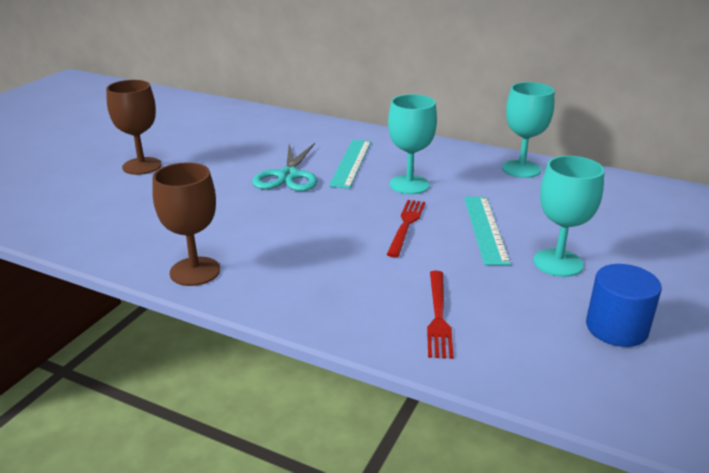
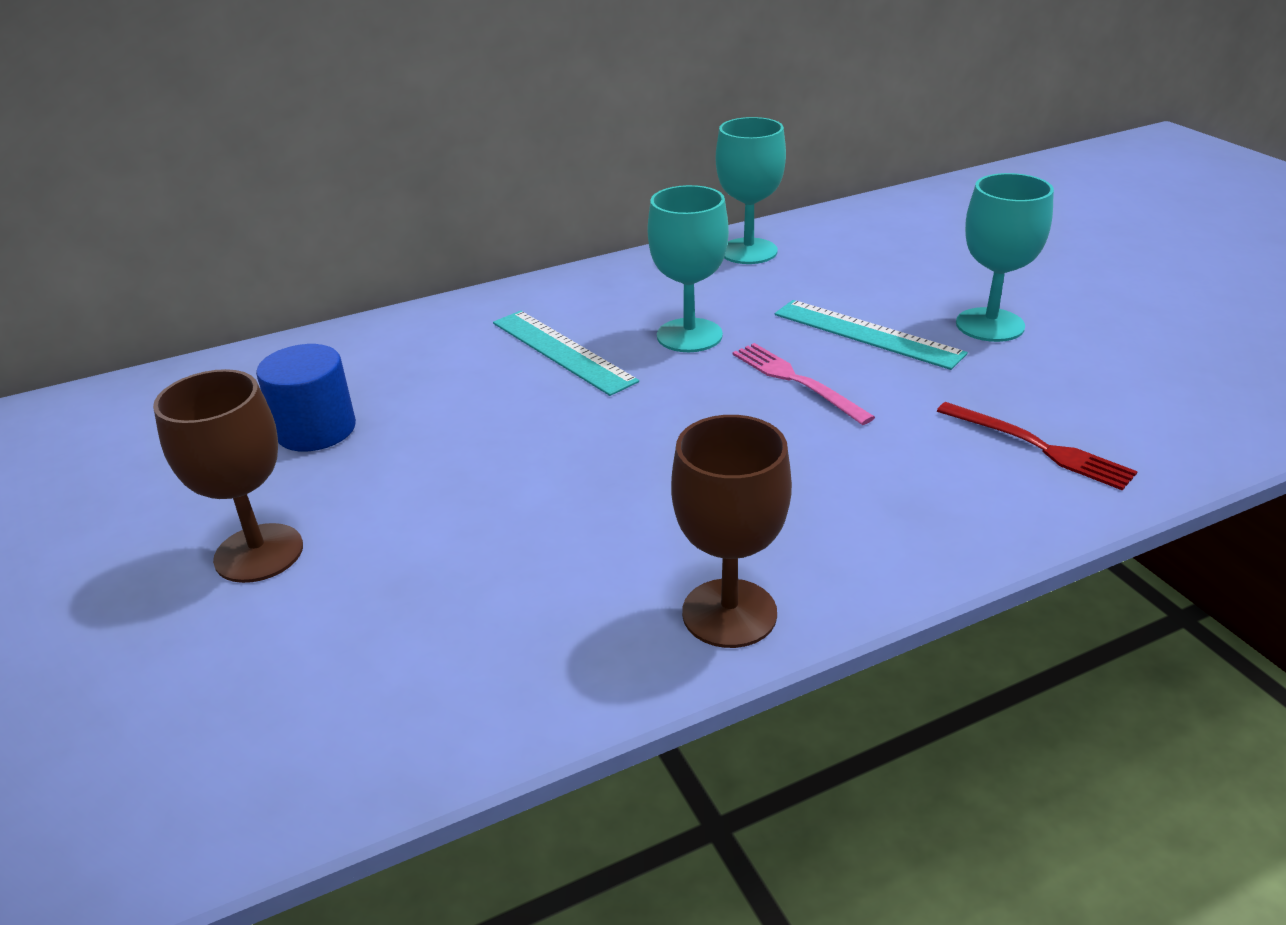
camera: 50 degrees left, 5 degrees up
turquoise scissors [253,143,317,191] -> none
red fork [387,200,425,257] -> pink fork [732,343,875,425]
blue cylinder [586,264,662,347] -> blue cylinder moved to [256,344,356,451]

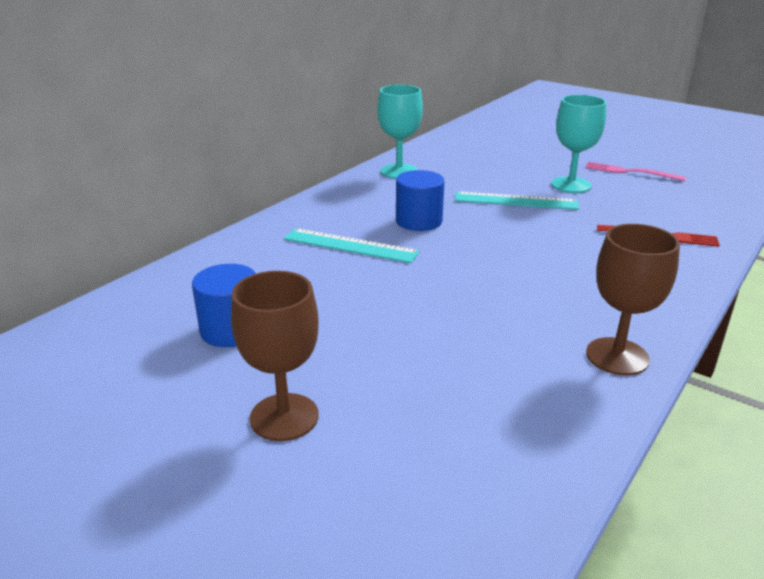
camera: 30 degrees left, 5 degrees down
turquoise goblet [648,185,729,352] -> blue cylinder [396,170,445,231]
pink fork [732,343,875,425] -> pink fork moved to [585,162,686,181]

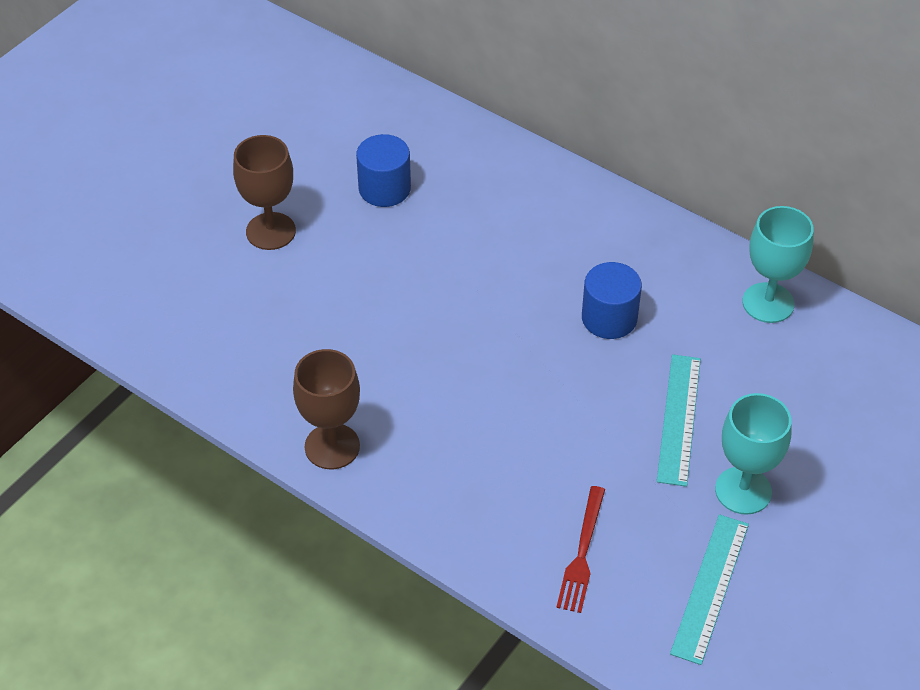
camera: 90 degrees right, 20 degrees up
turquoise ruler [284,228,420,263] -> turquoise ruler moved to [670,514,749,665]
pink fork [585,162,686,181] -> none

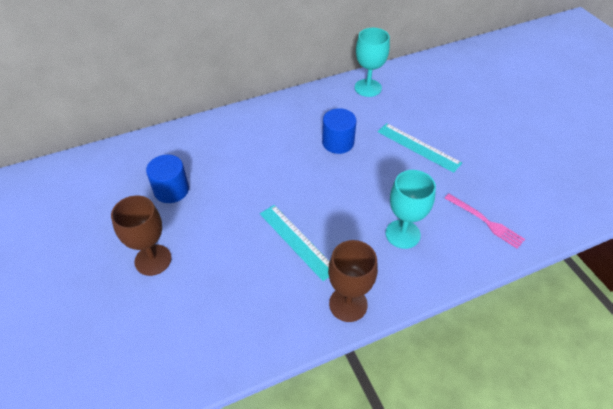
camera: 60 degrees left, 0 degrees up
red fork [556,486,605,613] -> pink fork [445,194,525,249]
turquoise ruler [670,514,749,665] -> turquoise ruler moved to [260,205,330,281]
turquoise goblet [715,393,792,515] -> turquoise goblet moved to [386,170,436,249]

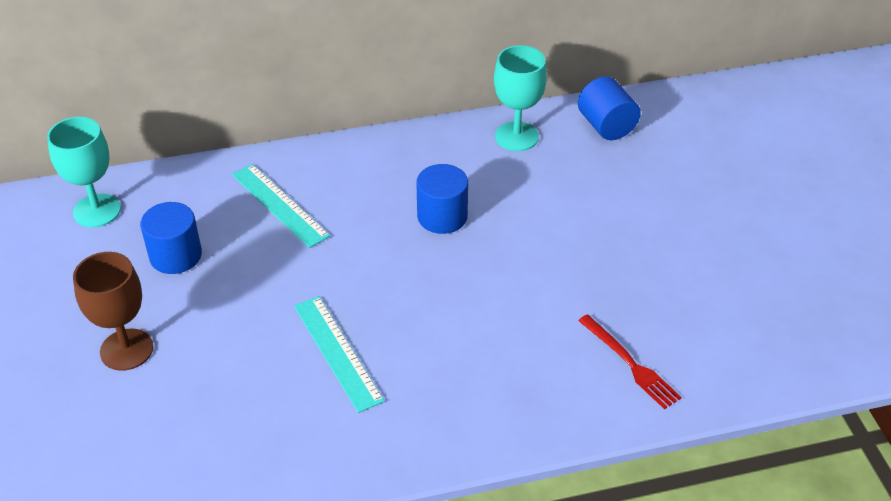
camera: 10 degrees right, 5 degrees down
brown goblet [328,240,378,322] -> none
turquoise ruler [378,123,462,173] -> turquoise ruler moved to [232,164,330,248]
turquoise goblet [386,170,436,249] -> turquoise goblet moved to [47,117,121,227]
pink fork [445,194,525,249] -> red fork [578,314,682,409]
none -> blue cylinder [578,76,641,140]

